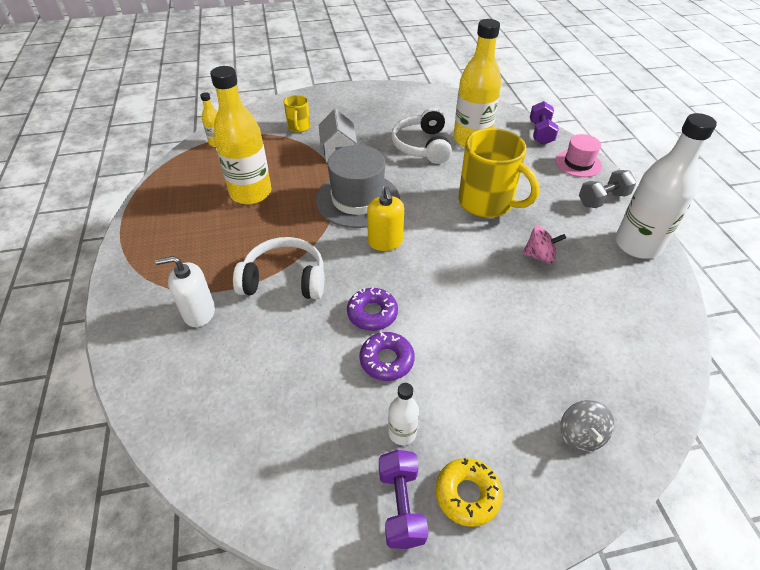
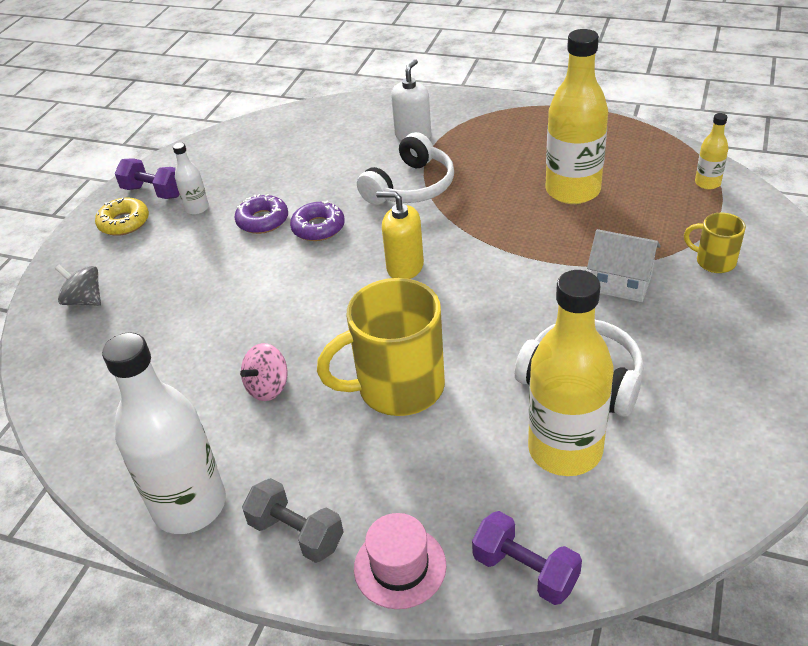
camera: 125 degrees right, 5 degrees down
grey hat [316,145,400,228] -> none
grey dumbbell [579,170,636,208] -> grey dumbbell turned 60 degrees counterclockwise [242,478,344,563]

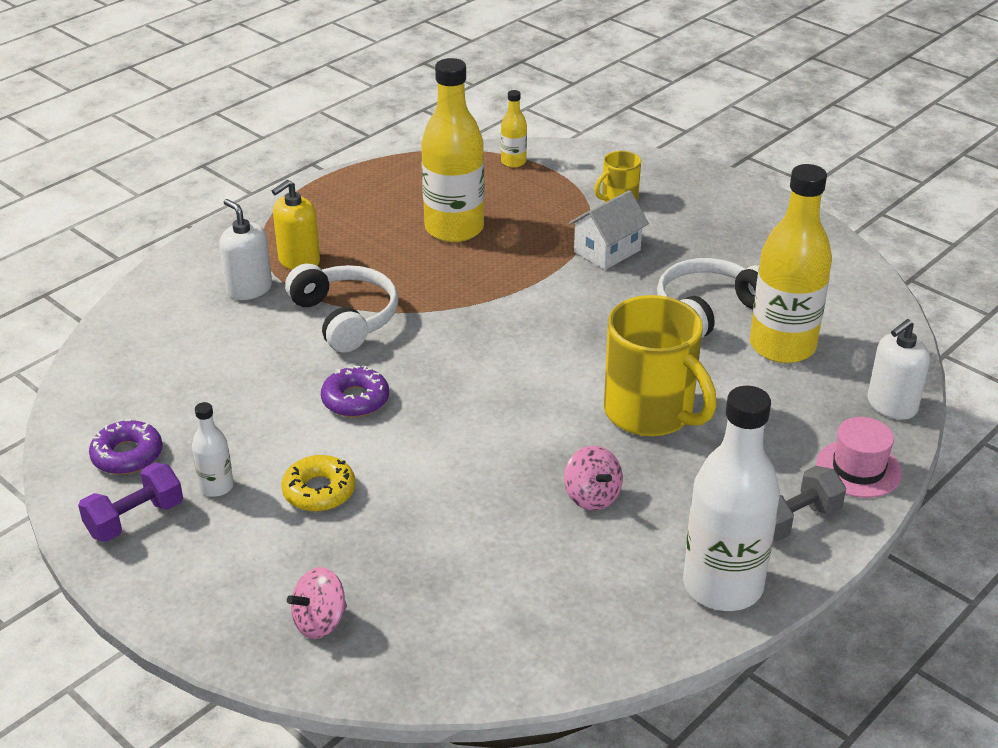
camera: 70 degrees left, 5 degrees down
grey spinning top [55,265,101,306] -> pink spinning top [287,567,347,639]
yellow donut [95,197,149,236] -> yellow donut moved to [281,455,356,512]
purple donut [235,194,288,234] -> purple donut moved to [89,419,163,475]
yellow mug [317,278,445,416] -> yellow mug turned 45 degrees counterclockwise [604,295,717,436]
yellow soap dispenser [376,191,424,279] -> yellow soap dispenser moved to [272,180,320,270]
purple dumbbell [472,511,582,605] -> white soap dispenser [868,319,930,420]

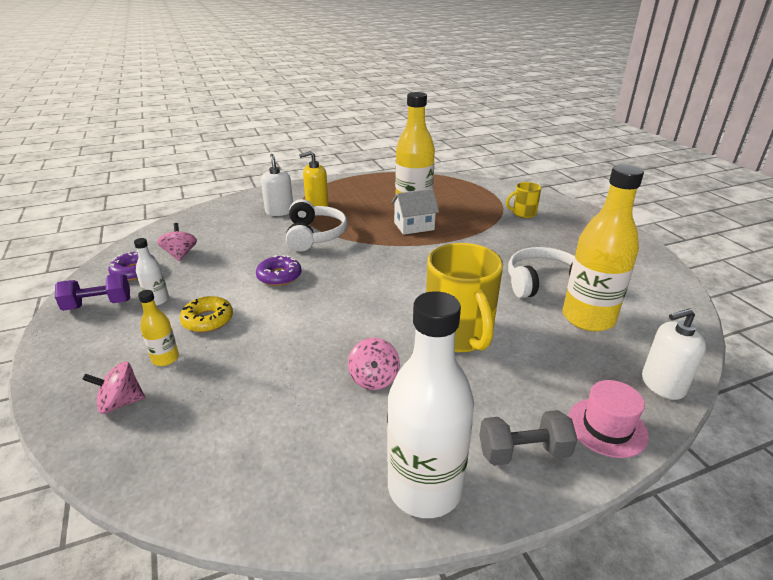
camera: 25 degrees right, 5 degrees down
yellow bottle [501,90,527,168] -> yellow bottle moved to [138,290,179,366]
white house [569,190,649,270] -> white house moved to [391,189,439,235]
none -> pink spinning top [157,223,197,261]

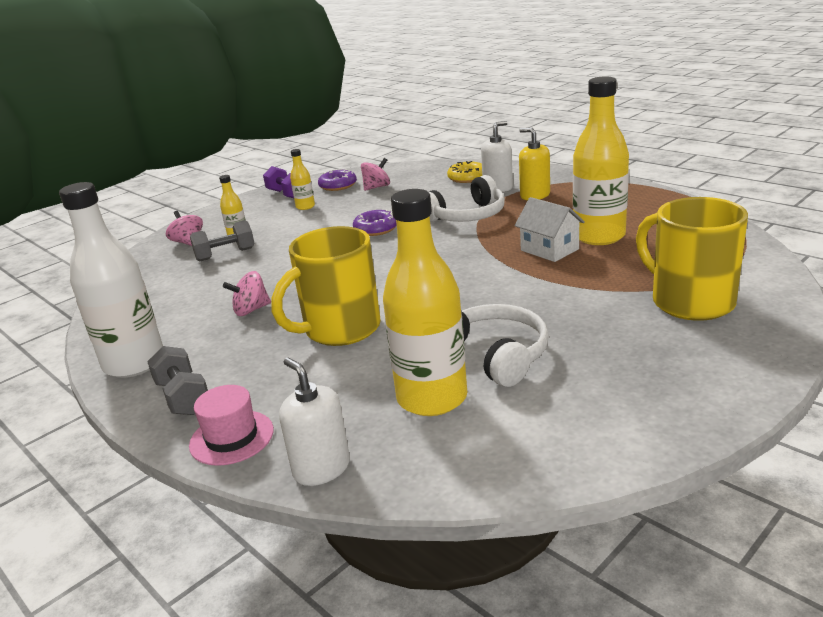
camera: 70 degrees right, 5 degrees down
white bottle [134,238,169,306] -> yellow bottle [290,149,315,210]
yellow donut [180,296,233,332] -> yellow donut moved to [447,161,482,183]
yellow mug [506,182,541,218] -> yellow mug [636,197,748,321], size x2.02
none -> grey dumbbell [190,220,255,261]

